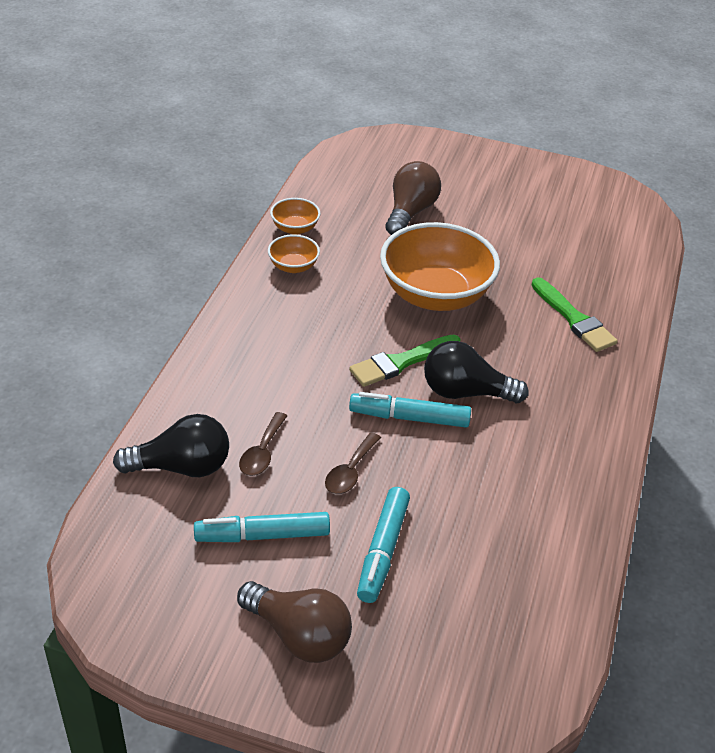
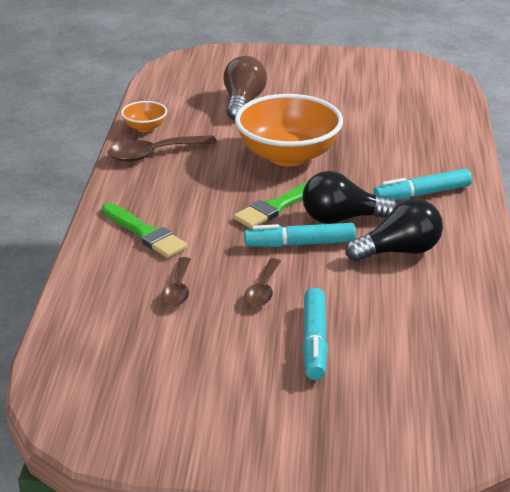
camera: 10 degrees left, 10 degrees down
black light bulb [113,414,229,477] -> black light bulb moved to [345,199,443,262]
turquoise marker [194,512,330,542] -> turquoise marker moved to [373,169,472,200]
brown light bulb [237,581,352,663] -> none
orange bowl [268,234,320,273] -> brown spoon [108,135,217,162]
green brush [531,278,618,352] -> green brush moved to [102,203,188,258]

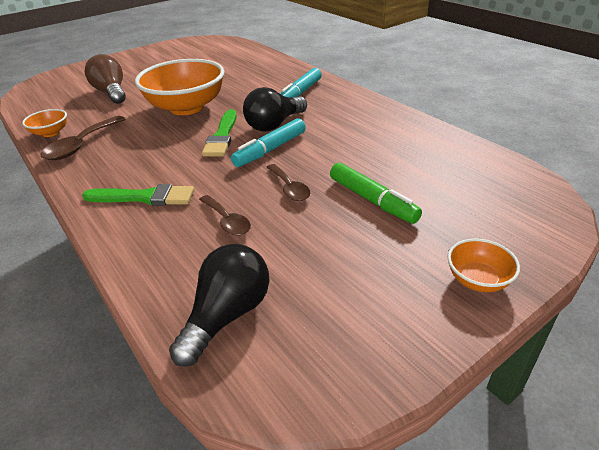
camera: 40 degrees left, 5 degrees up
turquoise marker [303,288,328,380] -> green marker [330,163,422,224]
black light bulb [345,199,443,262] -> black light bulb moved to [169,244,270,367]
none -> orange bowl [448,238,520,292]

